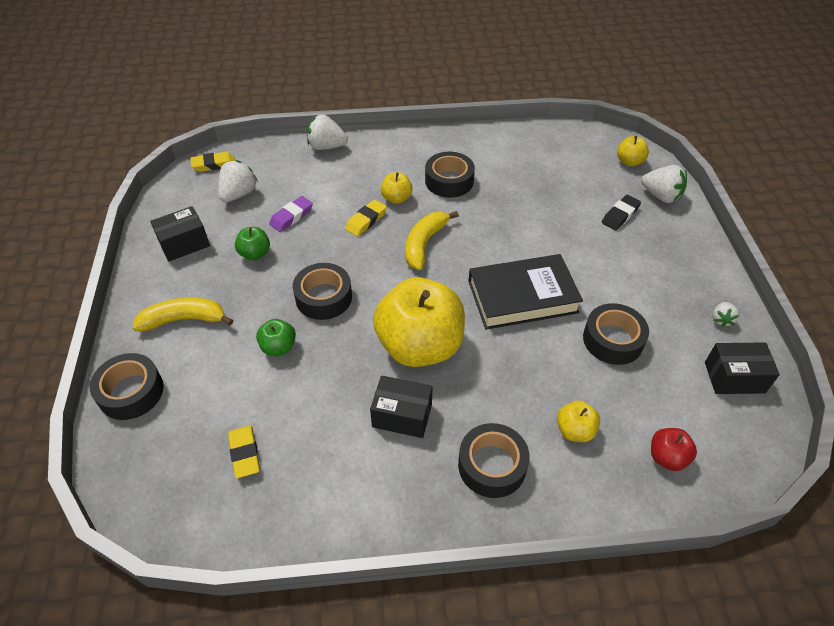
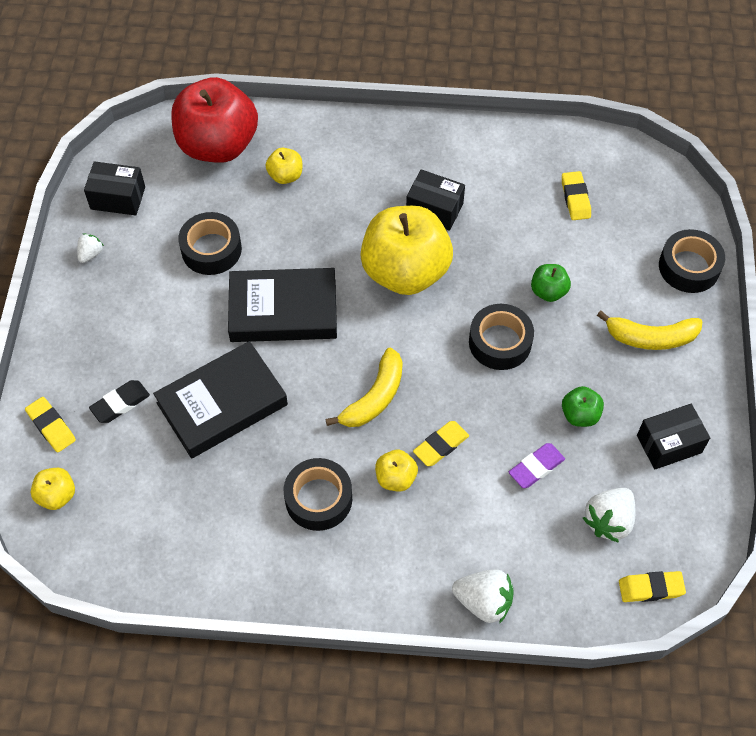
camera: 170 degrees left, 10 degrees up
black tape [458,423,530,498] -> none
white strawberry [641,165,687,203] -> yellow eraser [25,397,76,452]
red apple [651,428,697,471] -> red apple [171,77,258,163], size x2.33
none -> black book [153,341,288,459]

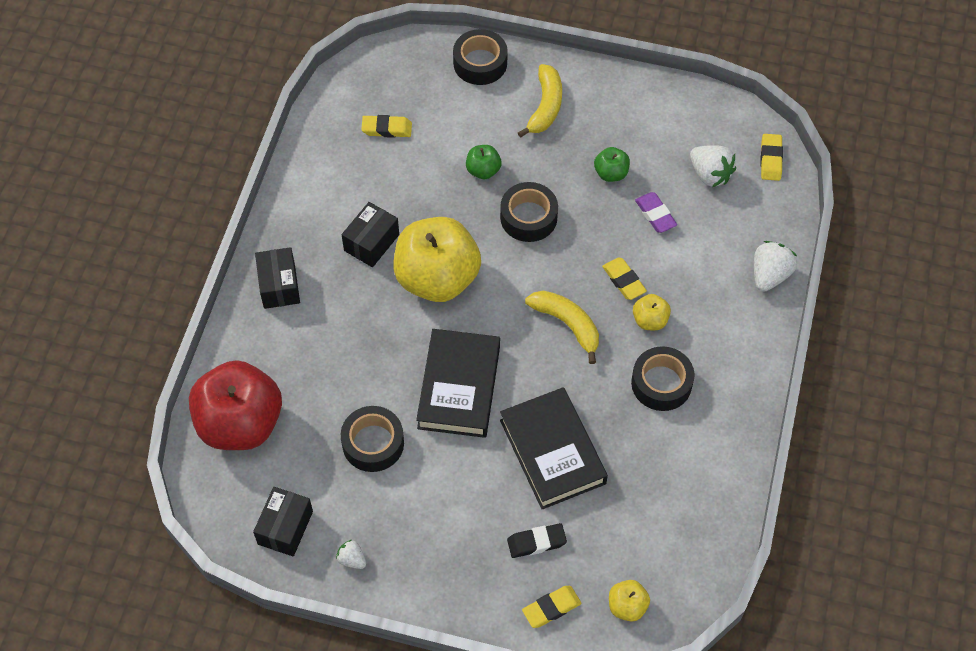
camera: 80 degrees left, 0 degrees up
black eraser [89,380,150,423] -> black eraser turned 75 degrees counterclockwise [507,523,567,558]
yellow apple [265,148,302,184] -> none
black box [637,404,710,470] -> black box moved to [255,247,300,309]

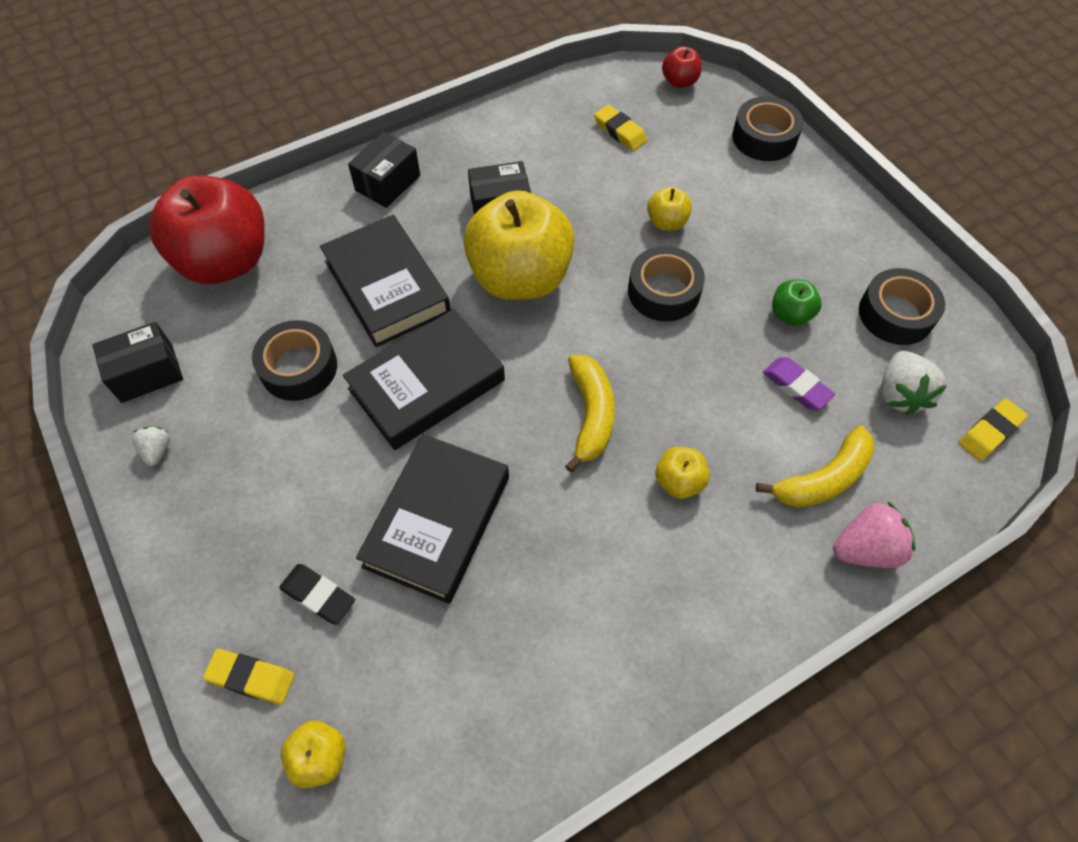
camera: 45 degrees right, 0 degrees up
green apple [466,145,502,179] -> yellow apple [647,187,692,231]
yellow banana [518,64,562,138] -> yellow banana moved to [756,426,875,508]
yellow eraser [602,258,647,300] -> none
black tape [631,346,694,411] -> black tape moved to [859,268,945,345]
purple eraser [635,192,677,233] -> purple eraser turned 60 degrees counterclockwise [763,357,835,410]
white strawberry [754,241,797,292] -> pink strawberry [833,502,916,568]
none -> black book [320,215,451,347]
none -> red apple [662,46,702,88]

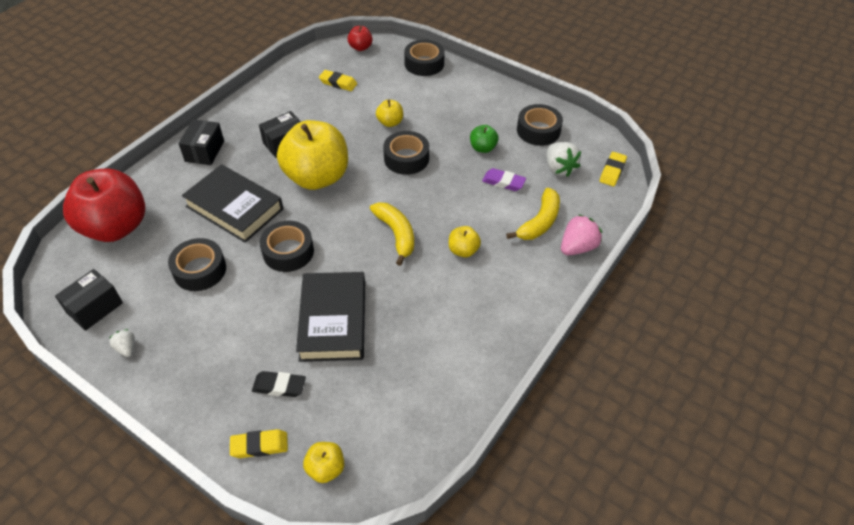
camera: 25 degrees left, 10 degrees down
black book [343,309,505,450] -> black tape [260,221,314,272]

